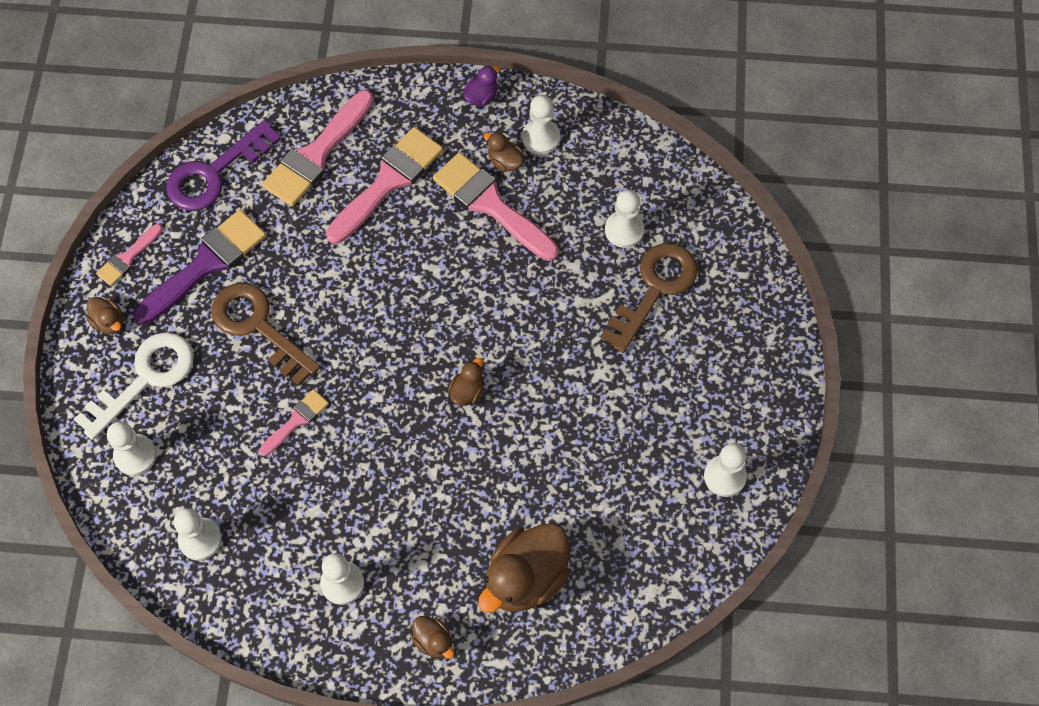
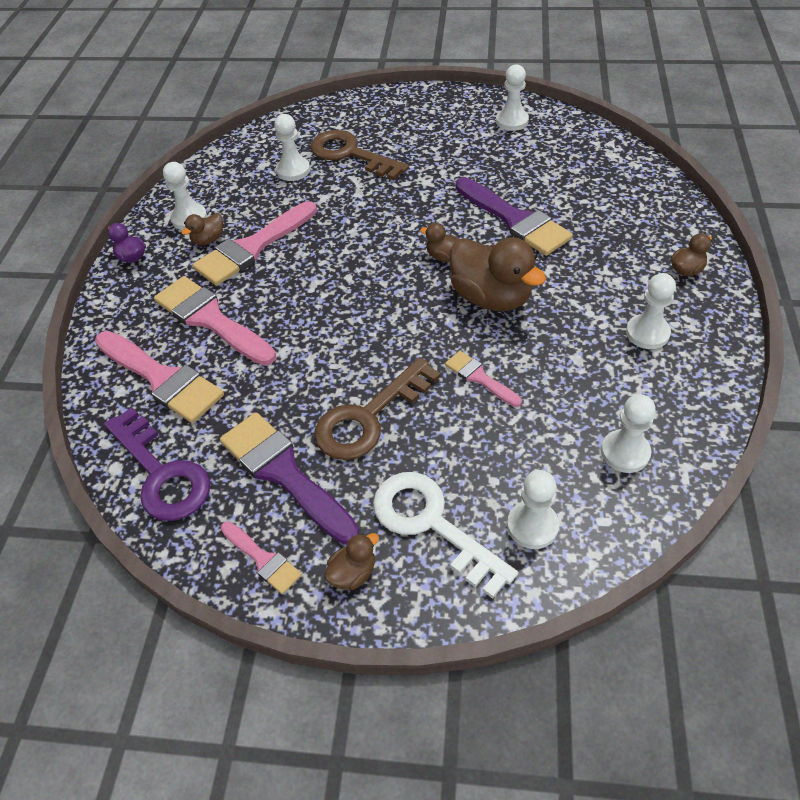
camera: 85 degrees left, 15 degrees down
brown duck [478,523,570,613] -> brown duck moved to [450,237,546,311]
none -> purple brush [455,177,573,256]

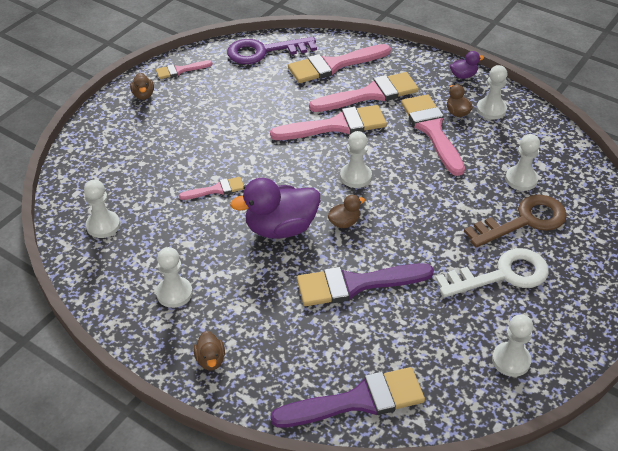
camera: 115 degrees right, 5 degrees down
purple brush [220,412,359,545] -> purple brush moved to [271,367,425,427]
brown key [314,357,441,460] -> none
white key [373,472,518,599] -> white key moved to [435,248,549,298]
brown duck [450,237,546,311] -> purple duck [230,178,320,239]
white pawn [507,470,559,549] -> white pawn moved to [340,131,372,188]
none -> pink brush [270,105,387,140]

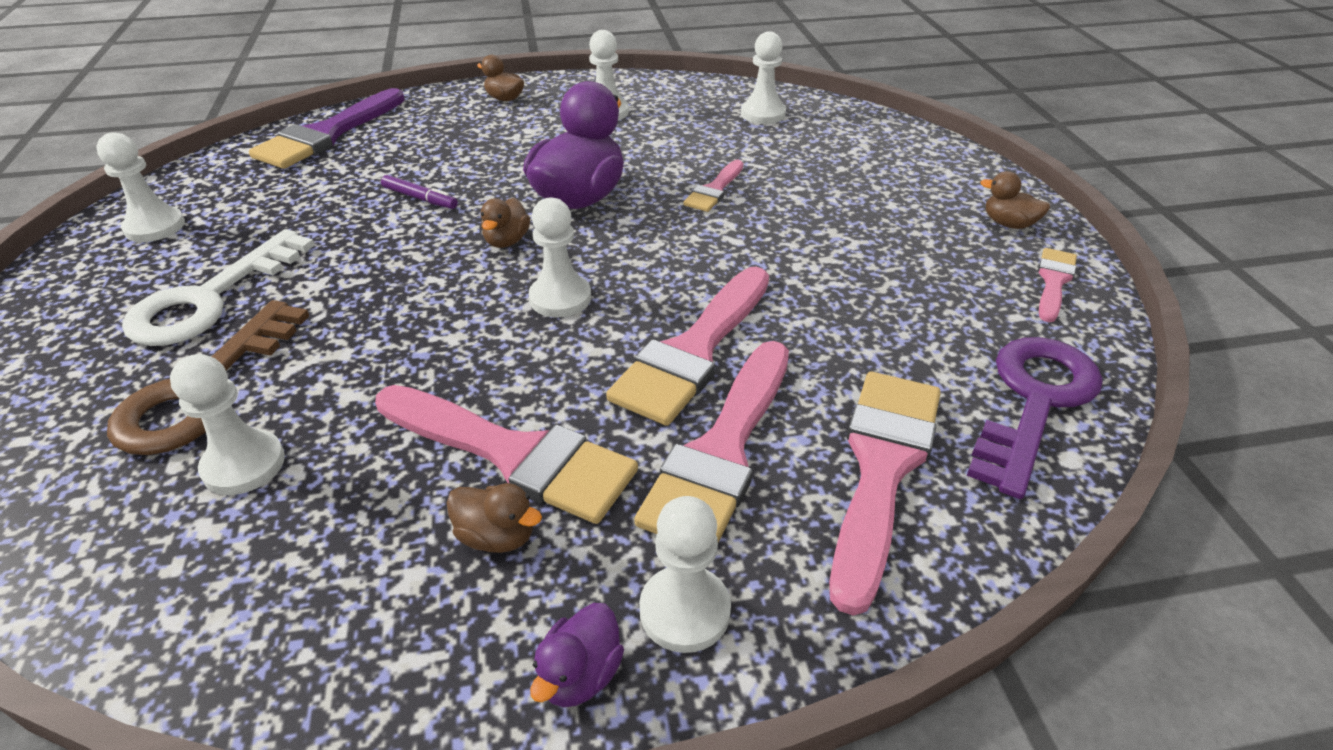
camera: 135 degrees right, 5 degrees down
purple brush [297,263,434,306] -> purple marker [381,175,458,209]
white pawn [477,65,508,120] -> white pawn moved to [639,496,731,653]

